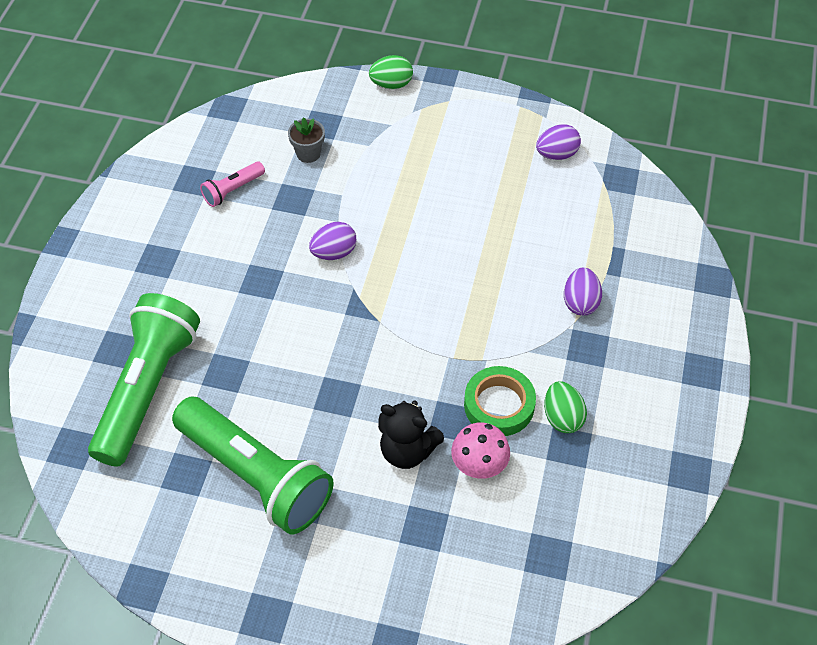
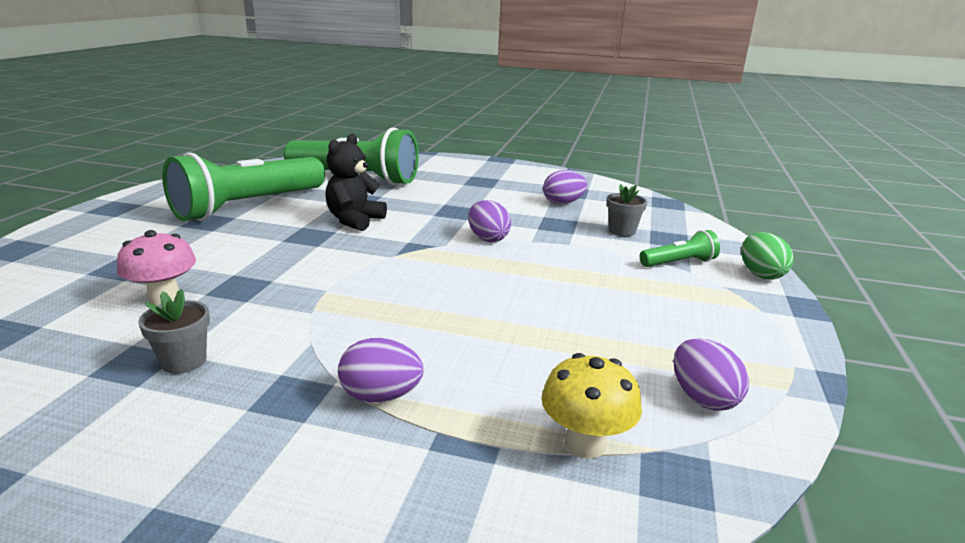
camera: 90 degrees right, 30 degrees down
pink flashlight [200,161,265,207] -> purple egg [543,170,587,204]
black teddy bear [378,401,444,469] -> black teddy bear moved to [325,133,387,231]
green tape [464,366,536,436] -> none
green egg [544,381,587,433] -> grey flower pot [138,289,210,374]
none -> yellow mushroom [541,353,642,459]
none -> green flashlight [640,230,720,267]

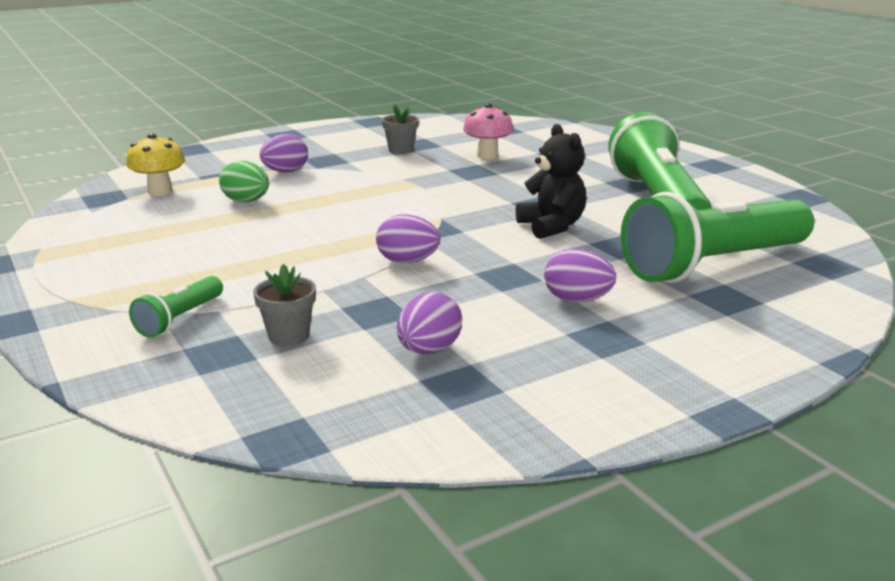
camera: 135 degrees right, 0 degrees up
purple egg [674,338,749,411] -> purple egg moved to [544,249,616,302]
green egg [741,232,794,280] -> green egg moved to [219,160,269,202]

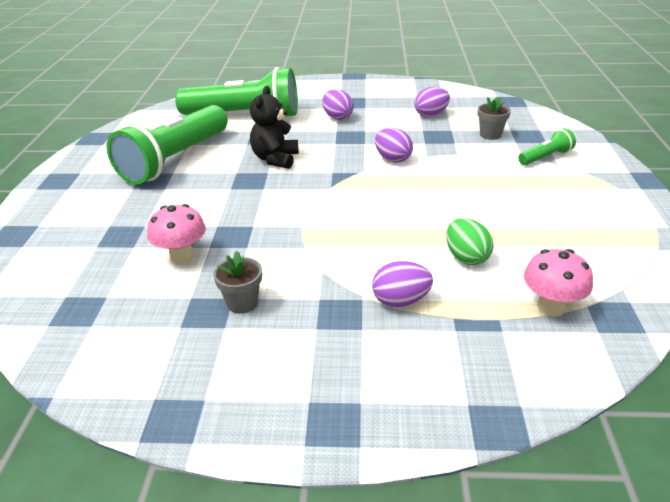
camera: 145 degrees left, 10 degrees up
yellow mushroom [126,133,185,196] -> pink mushroom [524,249,593,317]

